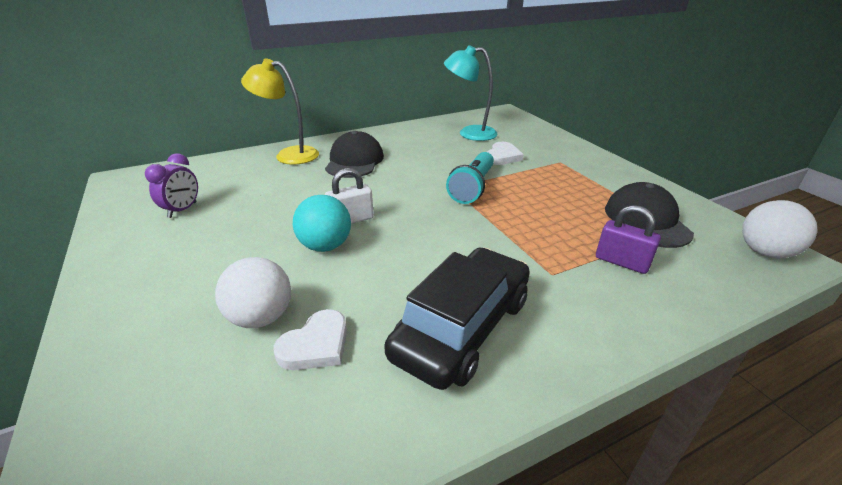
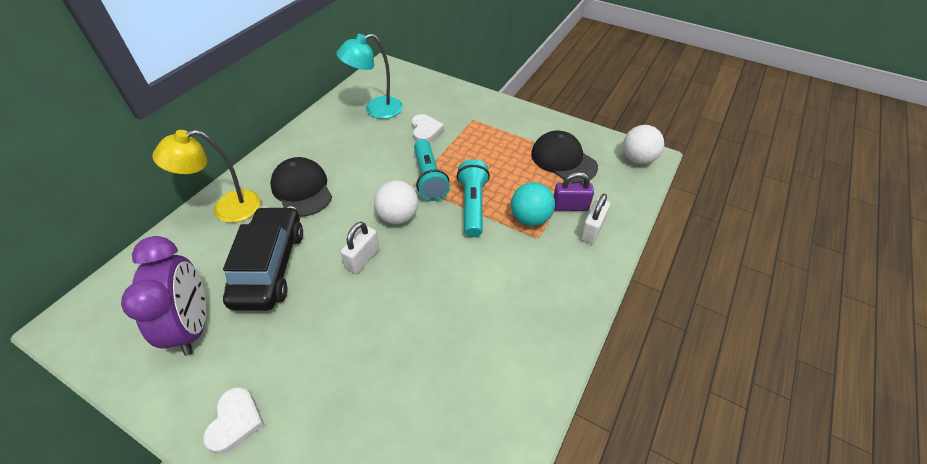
camera: 35 degrees left, 15 degrees up
purple clock [145,153,198,218] -> purple clock [121,236,206,356], size x1.80
white ball [215,257,291,328] -> white ball moved to [374,180,418,224]
white heart [274,309,347,370] -> white heart moved to [203,387,264,454]
turquoise ball [293,195,351,252] -> turquoise ball moved to [511,182,555,226]
black car [384,248,530,390] -> black car moved to [223,206,303,311]
none -> turquoise flashlight [457,159,490,237]
none -> white padlock [580,193,610,244]

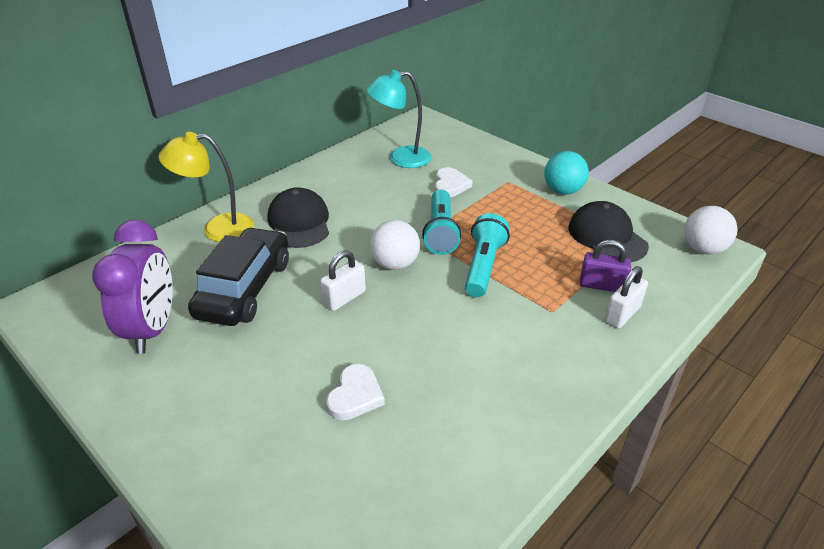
camera: 15 degrees right, 10 degrees down
white heart [203,387,264,454] -> white heart moved to [326,364,385,420]
turquoise ball [511,182,555,226] -> turquoise ball moved to [544,151,589,195]

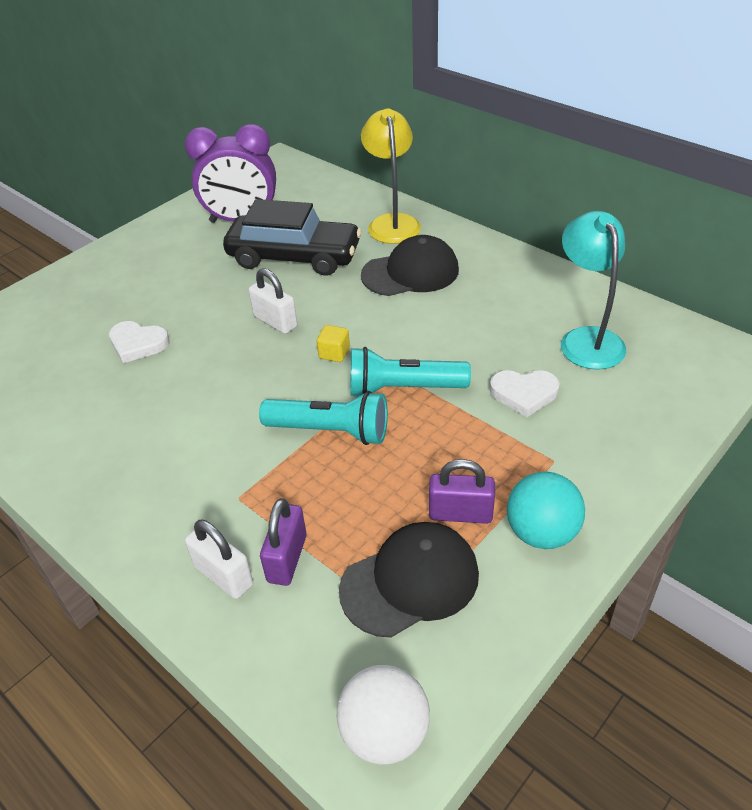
camera: 90 degrees right, 5 degrees up
white ball [370,220,420,270] -> yellow cube [316,325,350,362]
none -> purple padlock [429,459,495,524]

